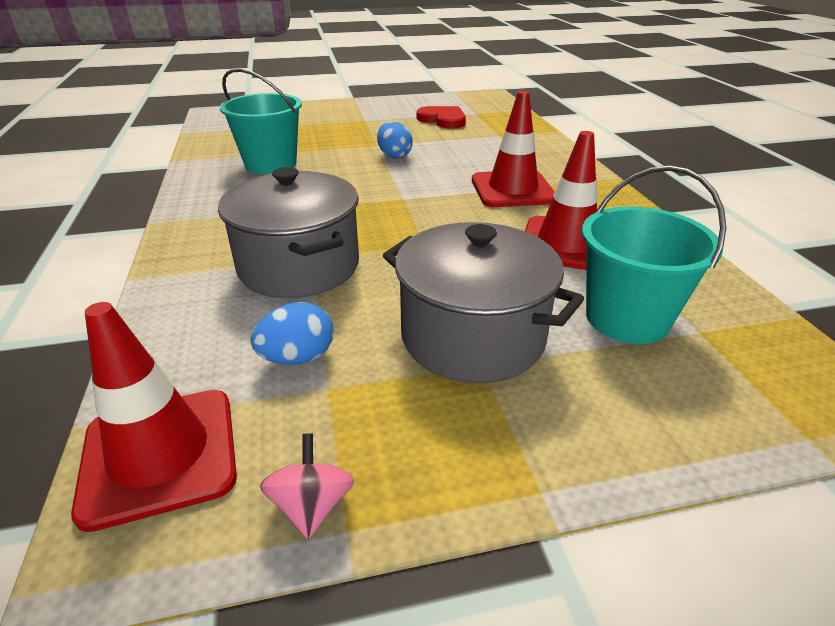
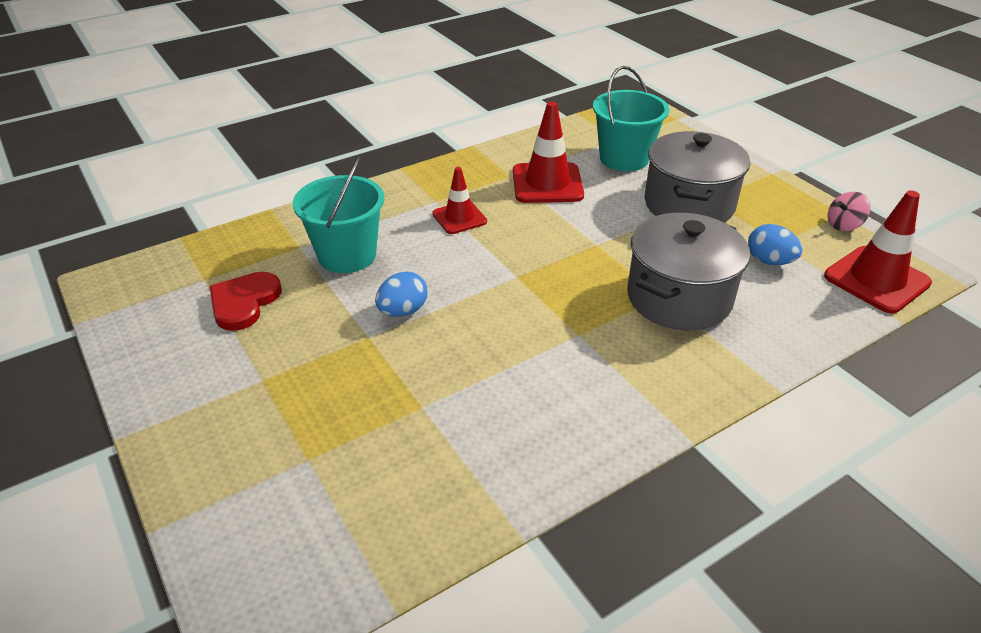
camera: 110 degrees left, 5 degrees up
turquoise bucket [220,68,302,174] -> turquoise bucket moved to [293,156,384,273]
red traffic cone [472,91,555,207] -> red traffic cone [432,167,487,234], size x0.62

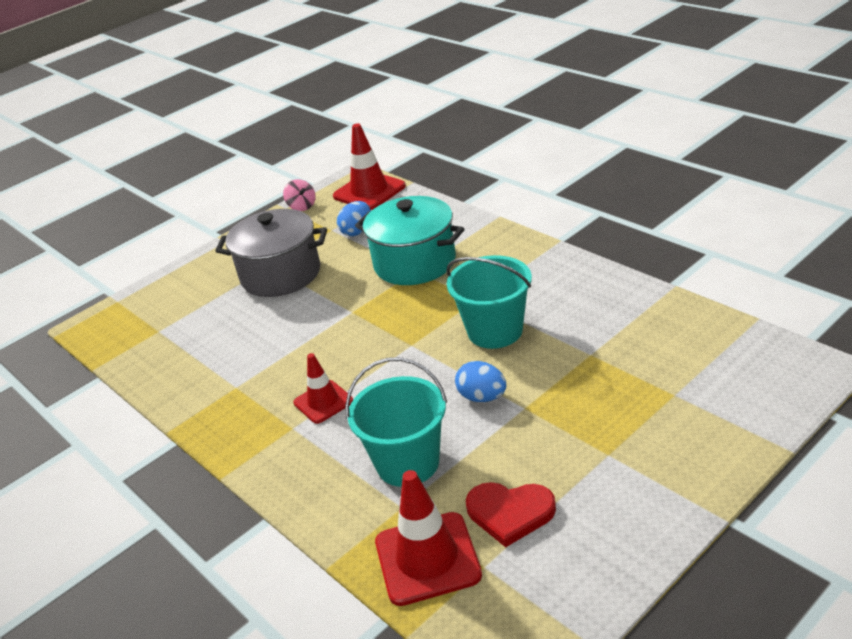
camera: 95 degrees left, 5 degrees down
red traffic cone [513,101,584,203] -> red traffic cone moved to [375,470,482,606]
turquoise bucket [593,66,669,171] -> turquoise bucket moved to [446,255,532,349]
grey pot [627,213,750,330] -> turquoise pot [355,196,464,285]

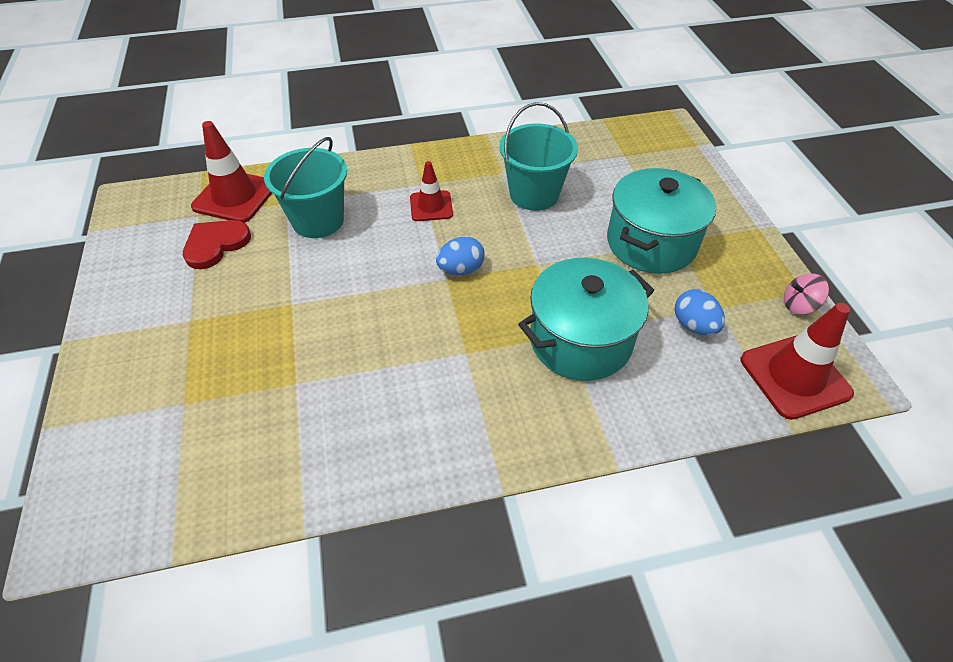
camera: 115 degrees right, 15 degrees up
grey pot [215,209,327,297] -> turquoise pot [607,168,716,274]
turquoise bucket [446,255,532,349] -> turquoise bucket moved to [499,102,578,211]
blue egg [455,361,506,402] -> blue egg moved to [436,237,485,275]

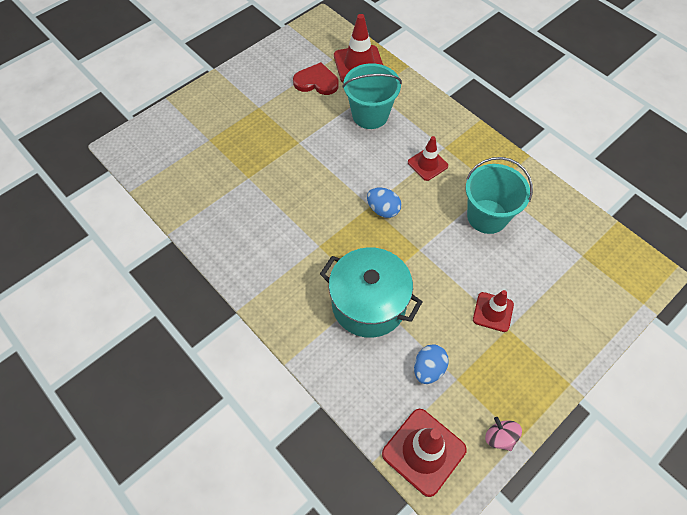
camera: 60 degrees right, 10 degrees up
turquoise pot [607,168,716,274] -> red traffic cone [473,290,514,332]

